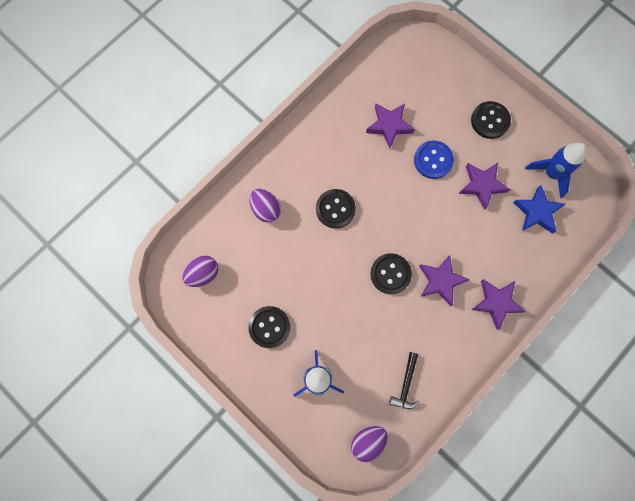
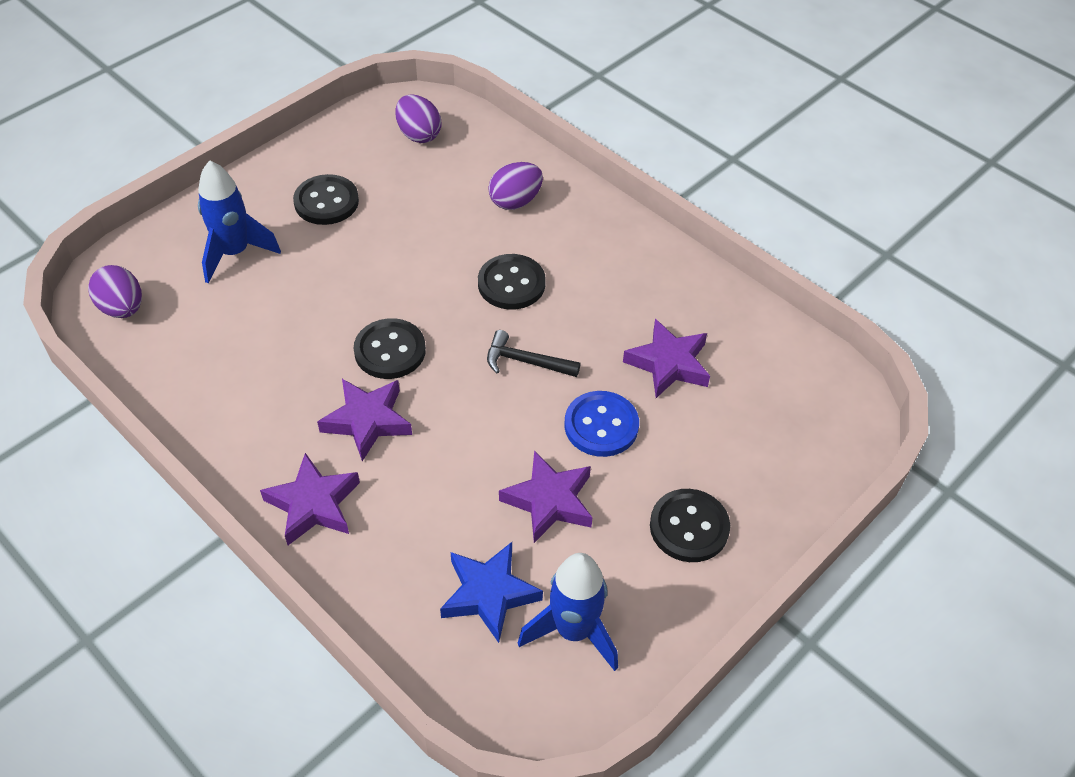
camera: 90 degrees right, 25 degrees down
black hammer [389,352,420,409] -> black hammer moved to [487,330,580,377]

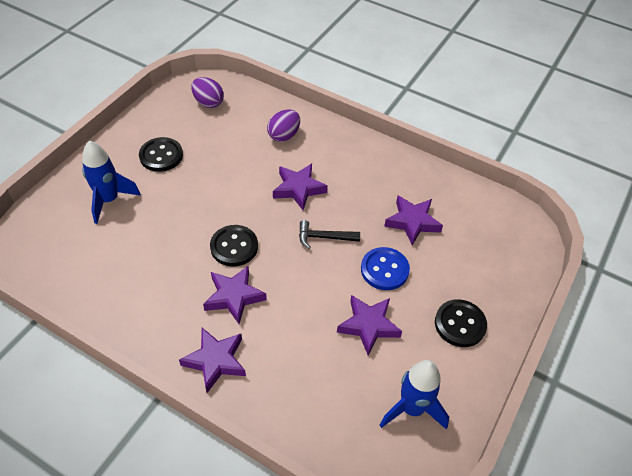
camera: 15 degrees left, 0 degrees up
purple egg [88,265,142,318] -> none
blue star [440,542,543,643] -> none
black button [478,254,546,310] -> purple star [273,164,328,210]

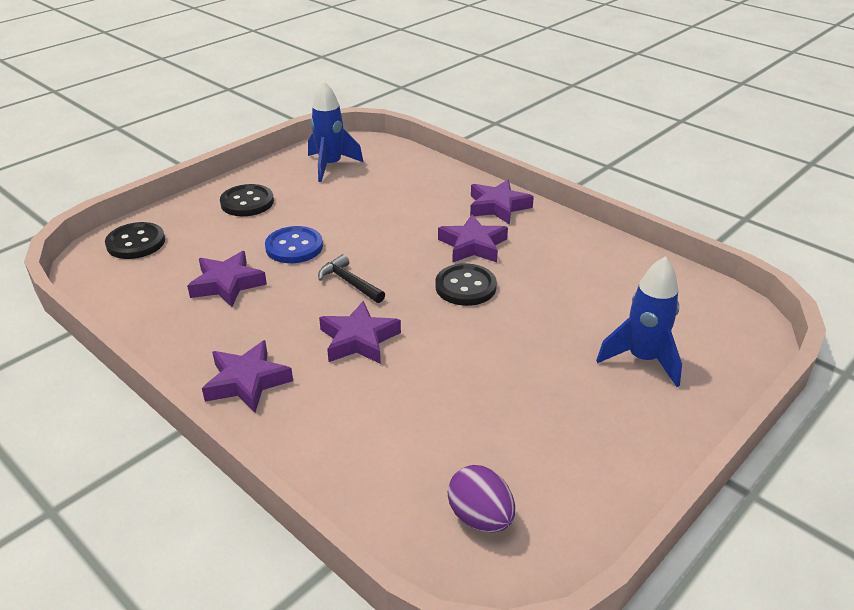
camera: 165 degrees left, 15 degrees down
black button [139,137,183,172] -> black button moved to [105,222,165,259]
purple egg [267,109,300,142] -> none
black hammer [299,220,360,249] -> black hammer turned 150 degrees counterclockwise [318,254,385,303]
purple star [337,295,402,355] -> purple star moved to [202,340,293,412]

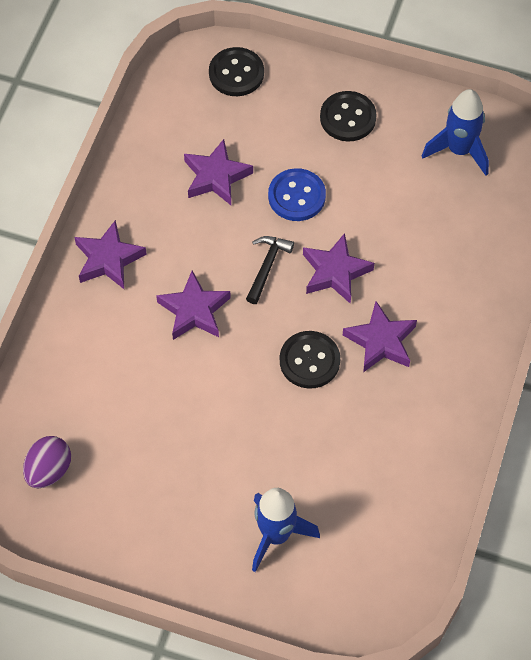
camera: 65 degrees right, 25 degrees up
purple star [470,180,534,225] -> purple star moved to [303,233,374,304]

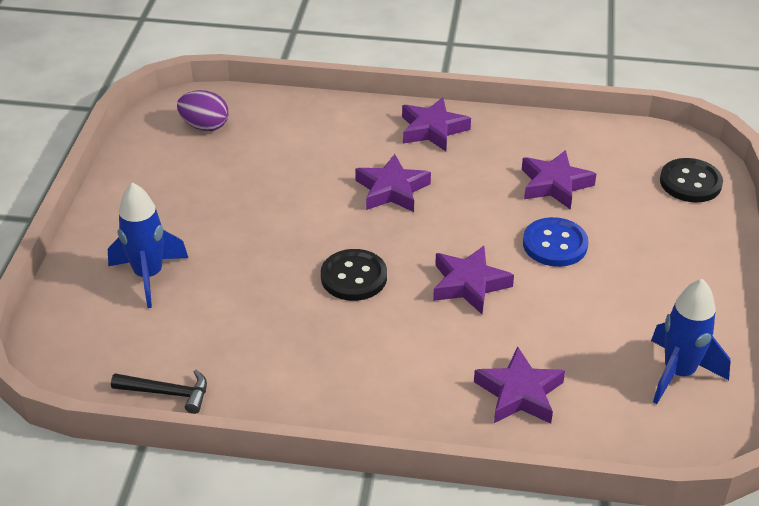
camera: 80 degrees right, 20 degrees down
black hammer [246,236,294,304] -> black hammer moved to [111,370,207,414]
black button [320,91,377,142] -> none
purple star [343,301,417,373] -> purple star moved to [474,346,565,424]

